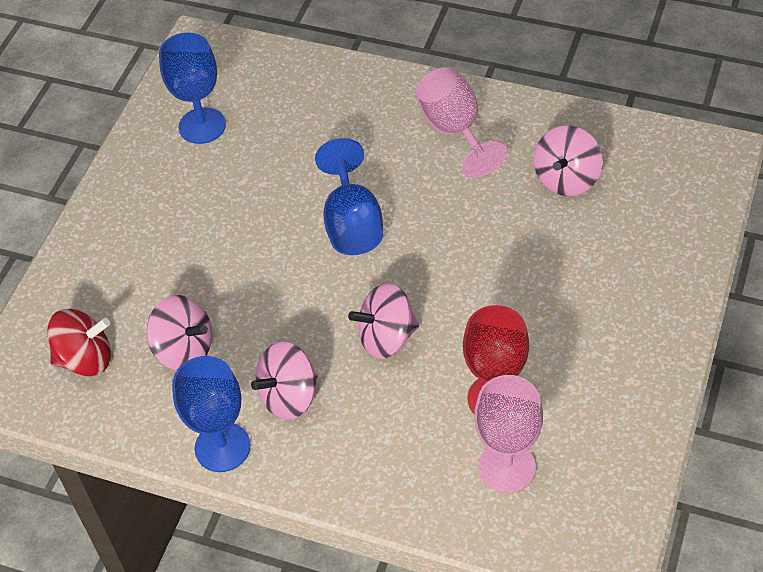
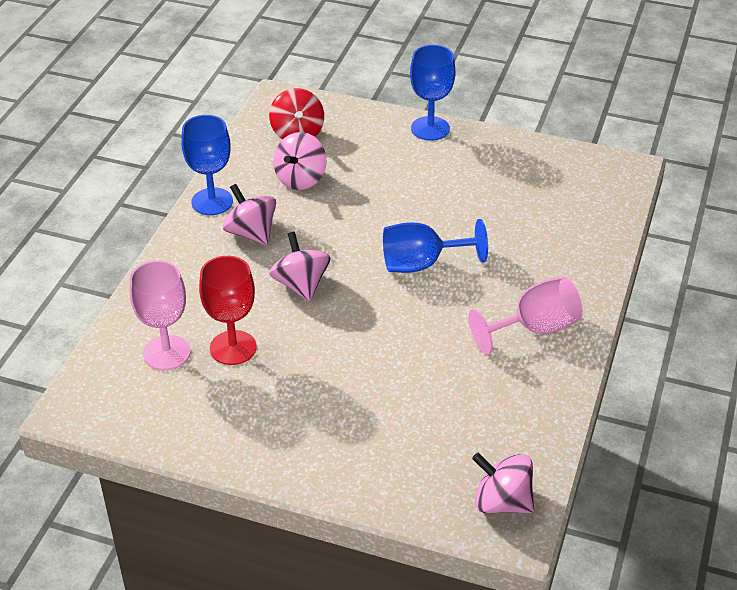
camera: 85 degrees right, 10 degrees down
blue goblet [159,33,226,144] -> blue goblet moved to [410,45,456,141]
pink spinning top [534,126,602,196] -> pink spinning top moved to [472,453,534,513]

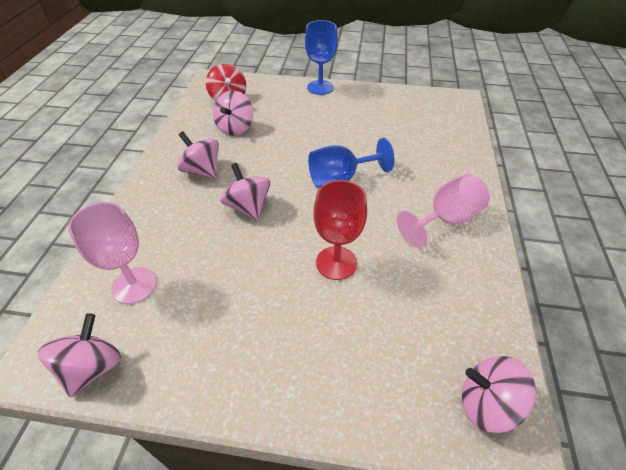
camera: 10 degrees left, 5 degrees up
blue goblet [181,115,233,215] -> none
red goblet [199,256,256,365] -> red goblet moved to [313,180,367,280]
none -> pink spinning top [38,313,121,398]

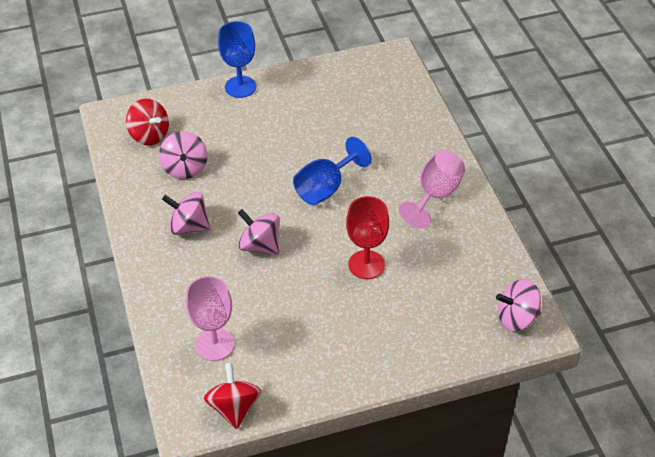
camera: 25 degrees left, 0 degrees up
pink spinning top [38,313,121,398] -> red spinning top [204,363,261,429]

